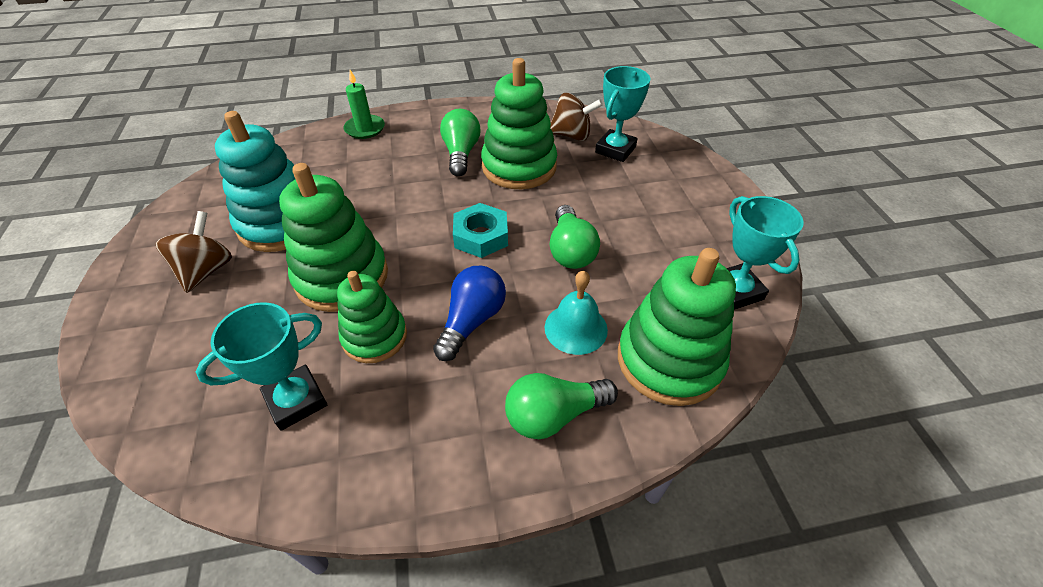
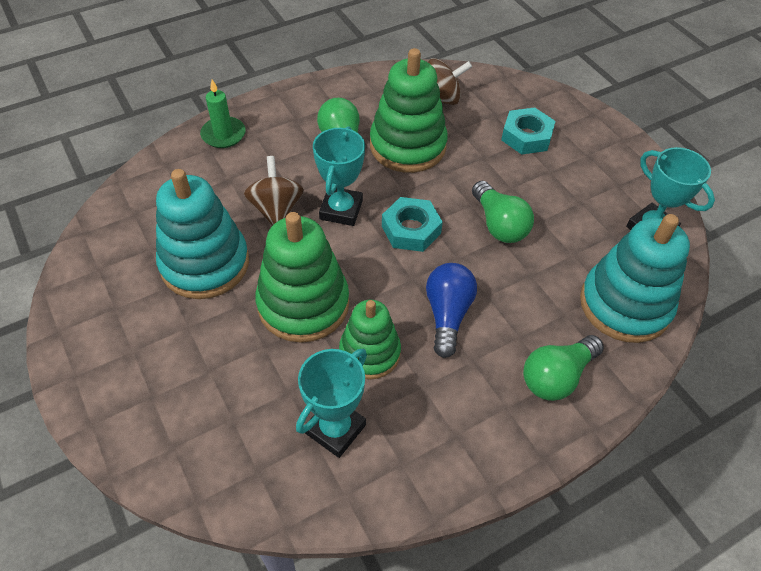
camera: 20 degrees left, 5 degrees up
brown spinning top [155,211,232,293] -> brown spinning top moved to [244,156,304,226]
turquoise bell [545,270,608,355] -> none
turquoise trophy [595,66,651,162] -> turquoise trophy moved to [313,126,365,226]
green stacking toy [618,248,736,406] -> turquoise stacking toy [580,214,690,343]
none -> turquoise nut [501,107,555,155]

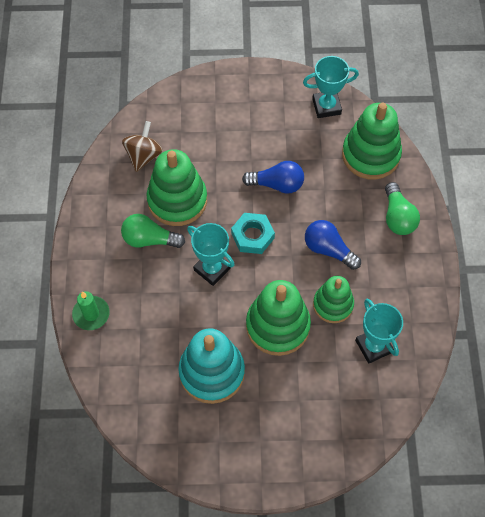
camera: 60 degrees left, 10 degrees up
brown spinning top [244,156,304,226] -> none
green light bulb [472,181,534,243] -> blue light bulb [242,161,304,194]
turquoise nut [501,107,555,155] -> none
turquoise stacking toy [580,214,690,343] -> green stacking toy [342,103,402,180]

